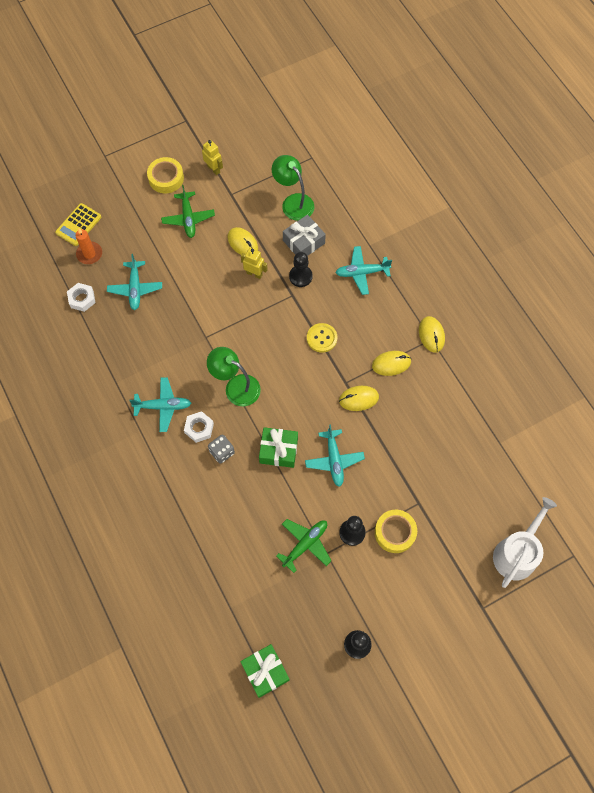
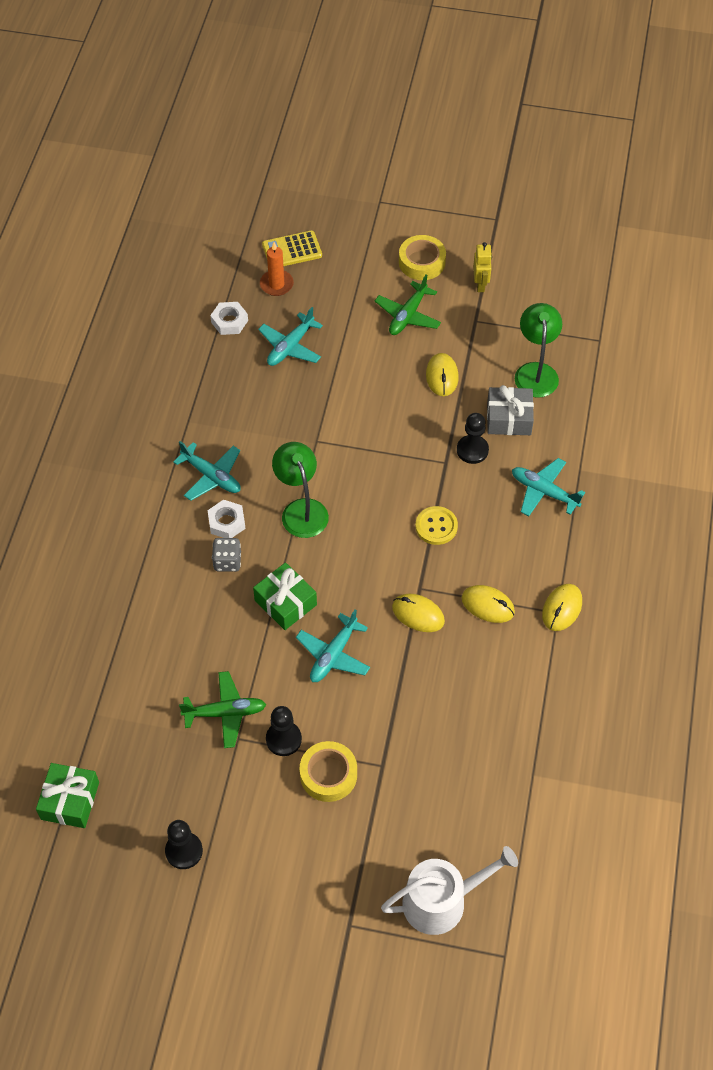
camera: 40 degrees right, 10 degrees down
yellow robot [241,248,268,279] -> none

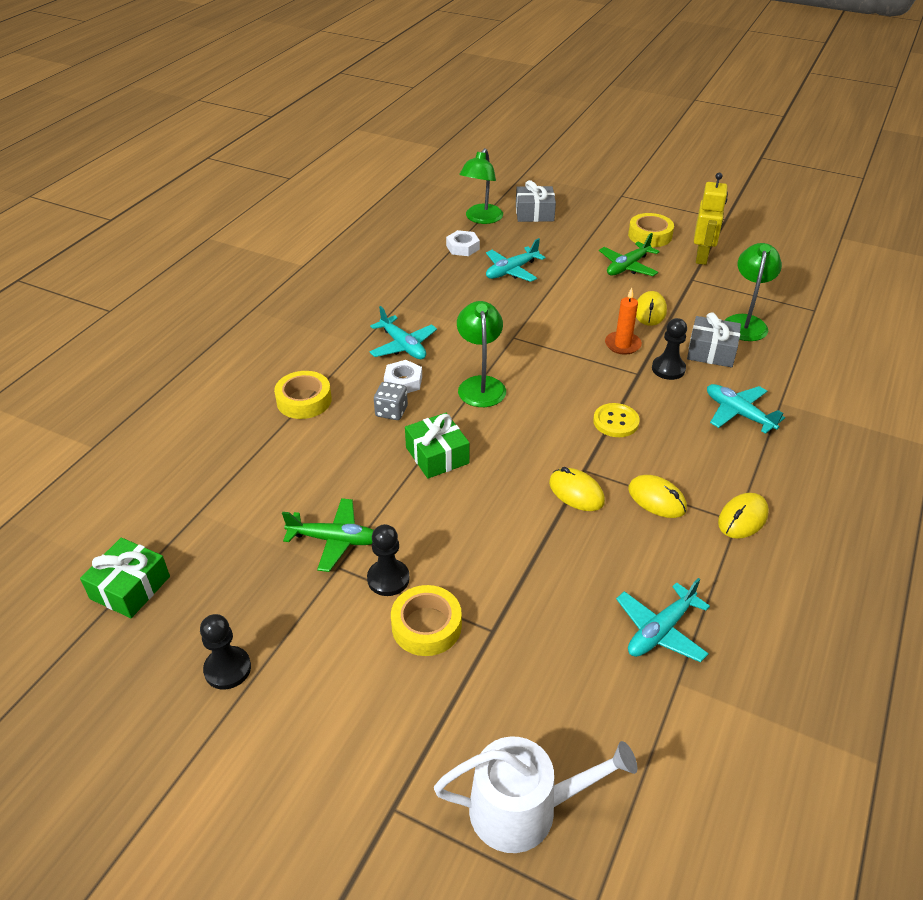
camera: 15 degrees right, 15 degrees down
orange candle [260,242,294,296] -> orange candle moved to [605,288,642,355]
yellow calculator [262,230,322,266] -> grey gift [516,180,556,222]
turquoise plane [296,609,370,682] -> turquoise plane moved to [616,578,710,662]
yellow robot [473,242,492,292] -> yellow robot [694,173,728,265], size x1.54
none -> yellow tape [274,371,332,419]
none -> green lamp [459,148,503,224]

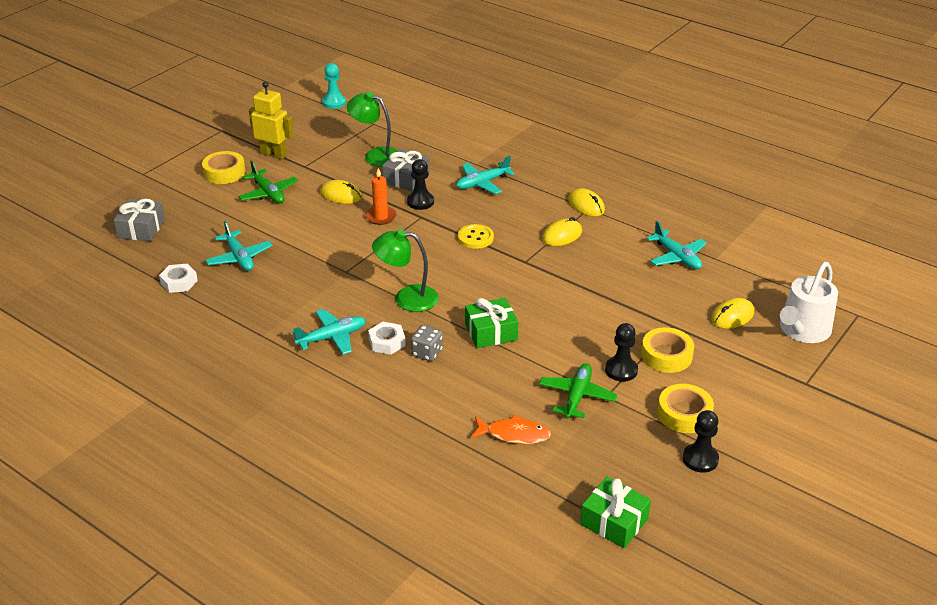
camera: 80 degrees left, 5 degrees down
yellow tape [274,371,332,419] -> yellow tape moved to [657,384,714,433]
white watering can [434,736,637,853] -> white watering can turned 150 degrees counterclockwise [780,262,838,343]
green lamp [459,148,503,224] -> none
yellow mouse [549,467,605,511] -> yellow mouse moved to [711,298,754,329]
none -> turquoise pawn [322,63,346,109]
none -> orange fish [471,414,551,444]

